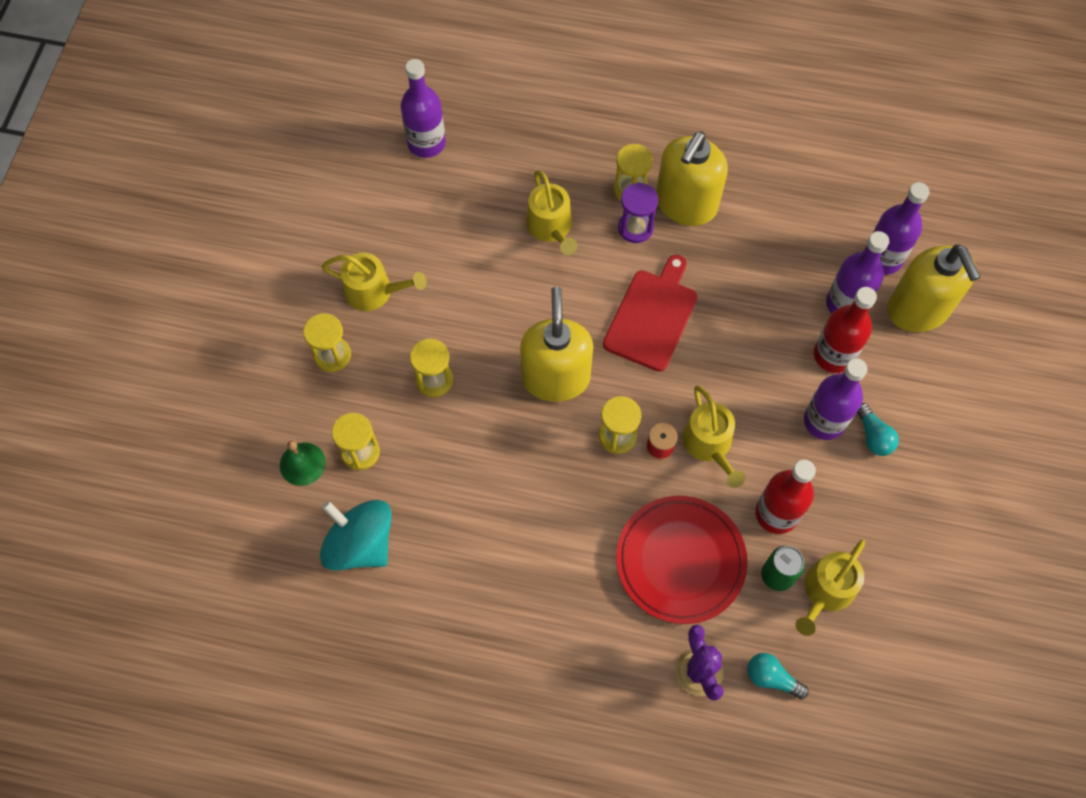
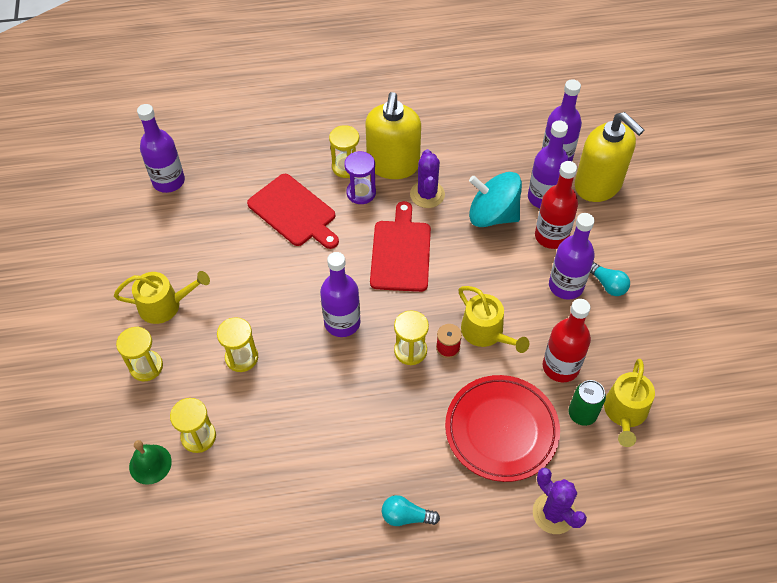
camera: 20 degrees left, 10 degrees down
turquoise spinning top [320,500,392,571] -> turquoise spinning top moved to [469,172,522,227]
yellow soap dispenser [520,287,593,402] -> purple bottle [320,252,361,337]
yellow watering can [526,170,578,255] -> red cutting board [247,174,339,249]
turquoise light bulb [747,653,809,700] -> turquoise light bulb moved to [382,495,440,526]
none -> purple cactus [410,149,445,208]

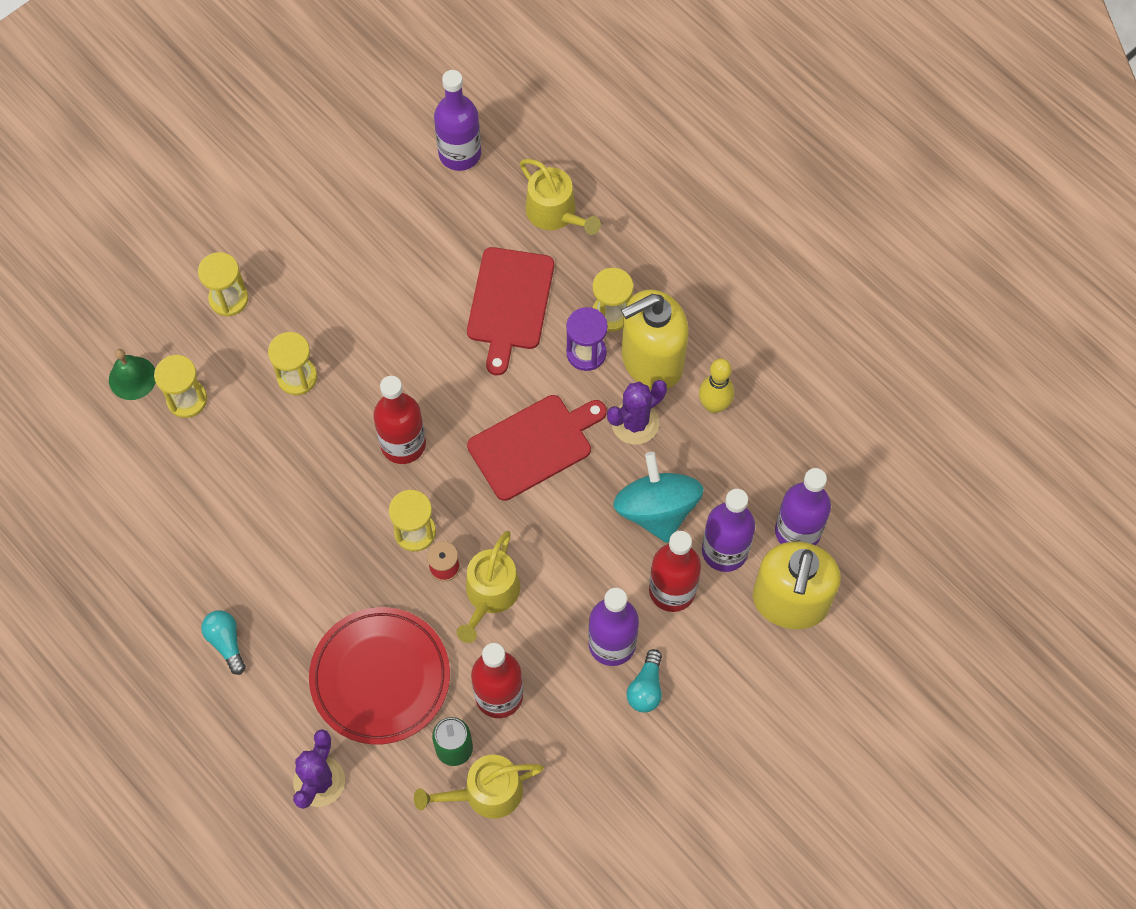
camera: 55 degrees right, 10 degrees up
yellow watering can [114,271,210,324] -> yellow watering can moved to [520,159,601,235]
purple bottle [320,252,361,337] -> red bottle [373,376,426,464]
none -> yellow bowling pin [699,359,734,413]

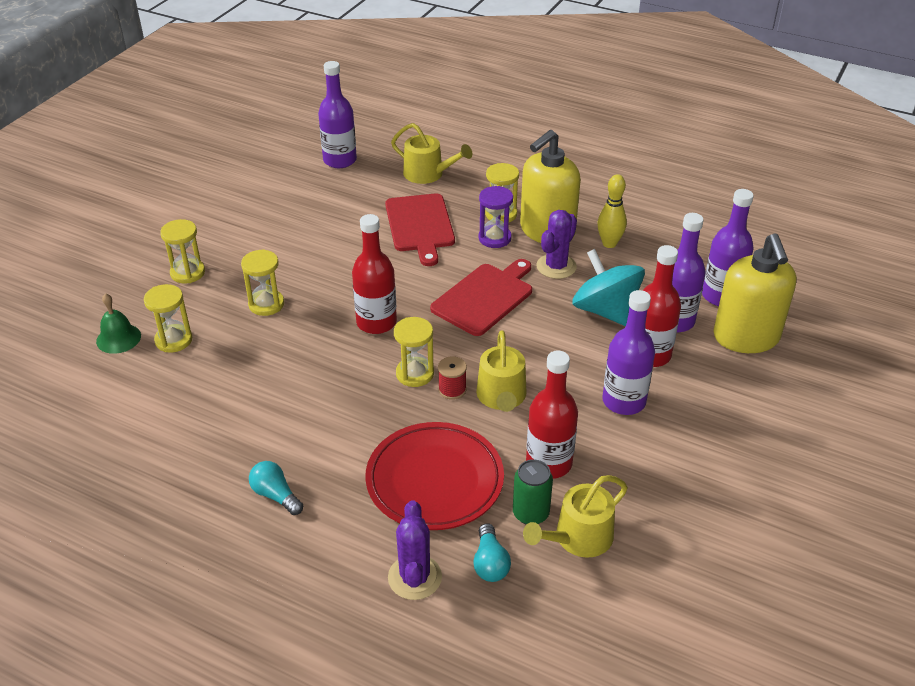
camera: 20 degrees left, 25 degrees down
turquoise light bulb [626,649,662,713] -> turquoise light bulb moved to [473,523,511,582]

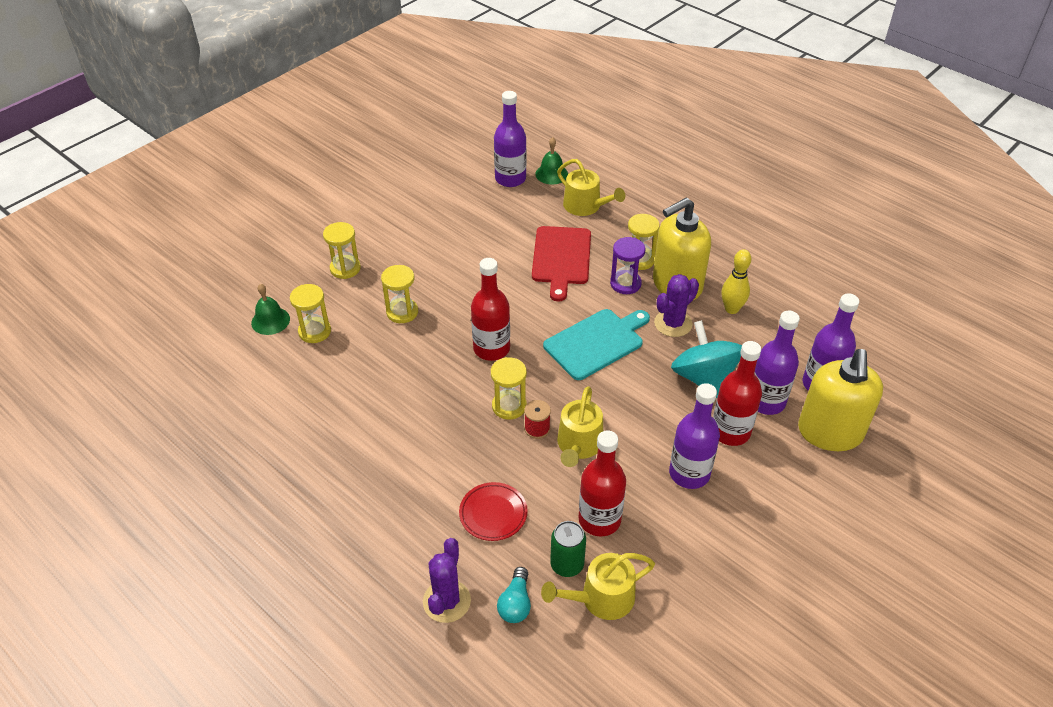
camera: 15 degrees right, 5 degrees up
turquoise light bulb [249,461,303,515] -> none
red plate [365,422,504,530] -> red plate [459,482,528,541], size x0.55
red cutting board [430,259,532,336] -> turquoise cutting board [543,309,650,380]
none -> green bell [535,137,568,184]

